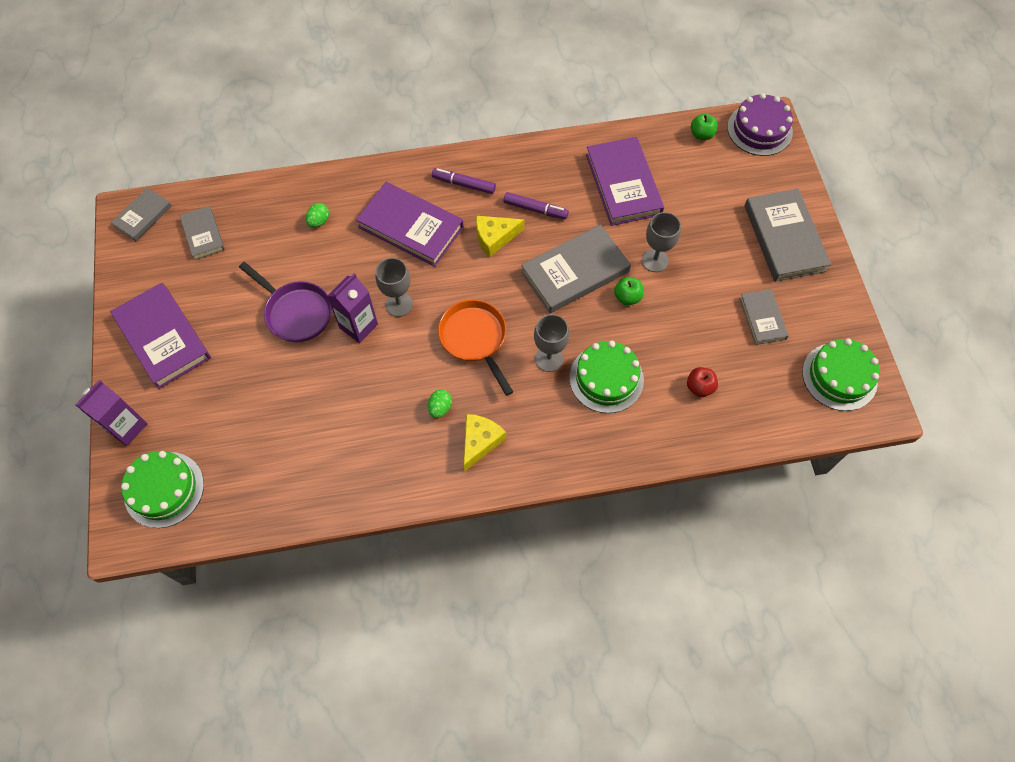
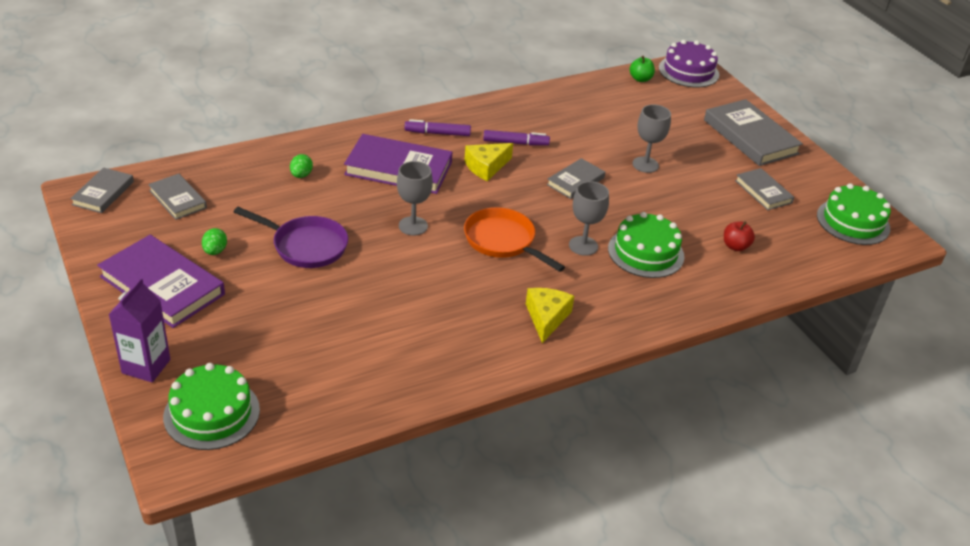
camera: 20 degrees left, 25 degrees down
purple carton [327,273,378,343] -> none
green egg [428,389,452,418] -> green egg moved to [202,228,227,255]
grey book [521,225,631,313] -> grey book [547,158,605,199], size x0.57
purple book [586,137,664,226] -> none
green apple [614,277,643,305] -> none

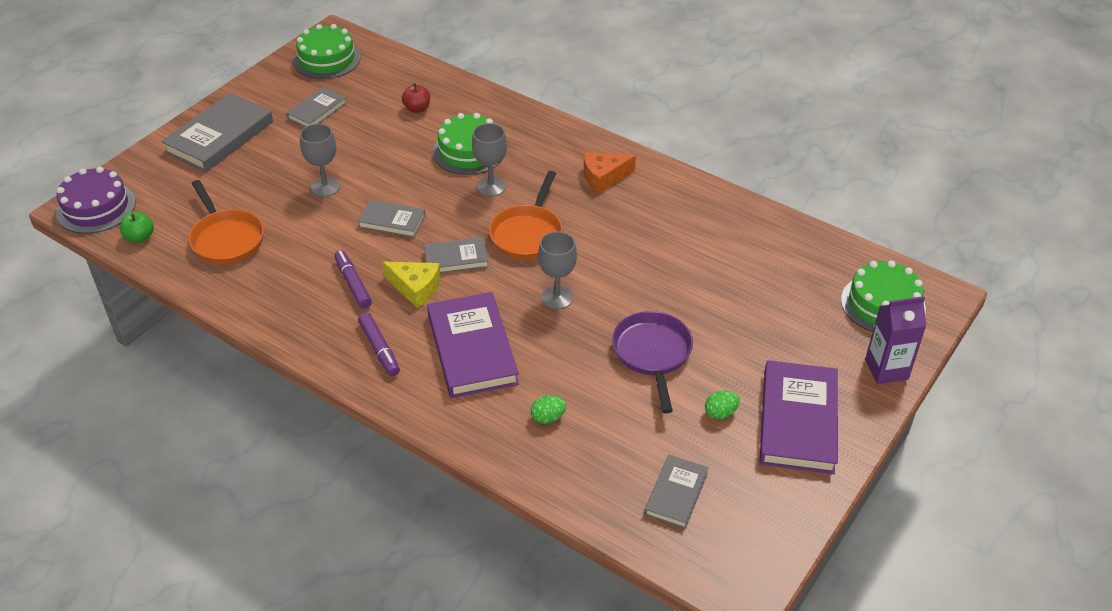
camera: 115 degrees left, 5 degrees up
grey book [70,167,134,213] -> grey book moved to [424,237,489,274]
yellow cheese [526,288,574,343] -> orange cheese [584,152,636,193]
none -> orange pan [189,180,264,264]

